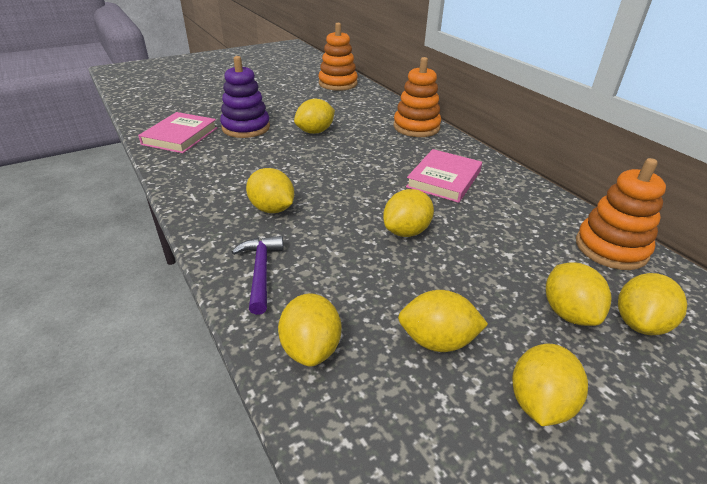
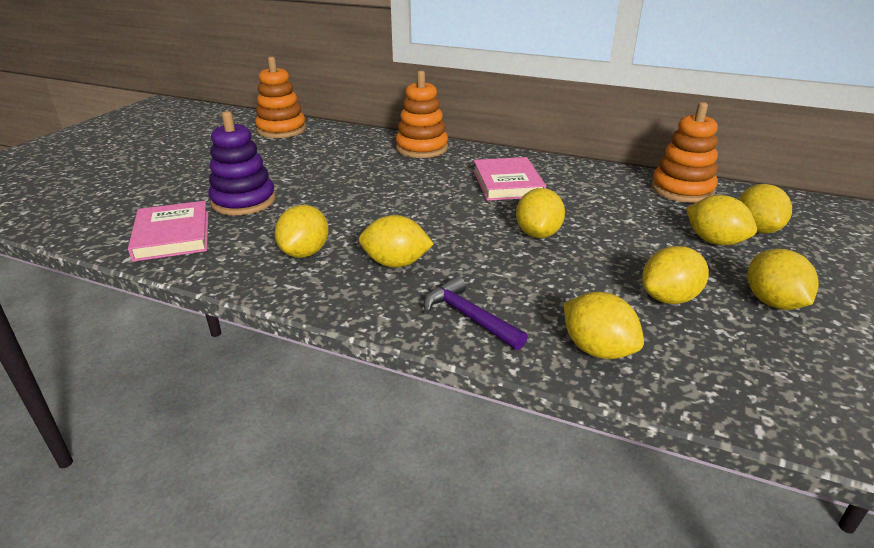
camera: 35 degrees left, 5 degrees down
yellow lemon [294,99,335,134] -> yellow lemon moved to [275,205,329,258]

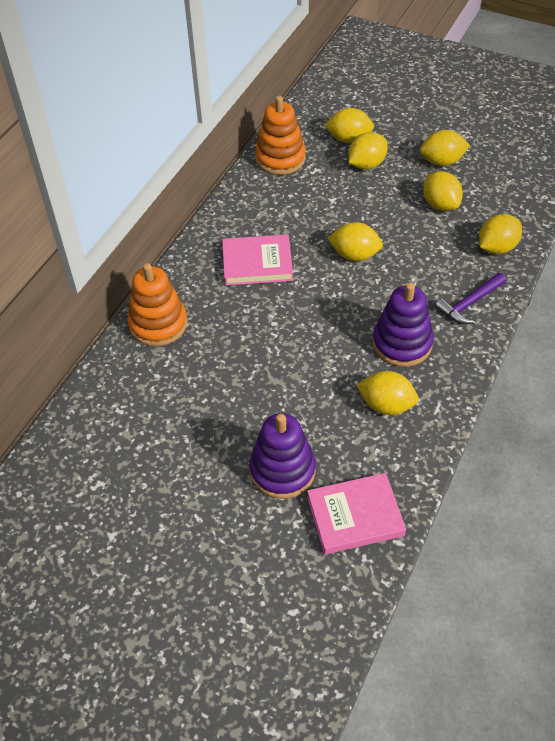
camera: 85 degrees left, 20 degrees up
orange stacking toy [255,57,306,138] -> none
yellow lemon [359,215,434,268] -> purple stacking toy [373,283,434,367]

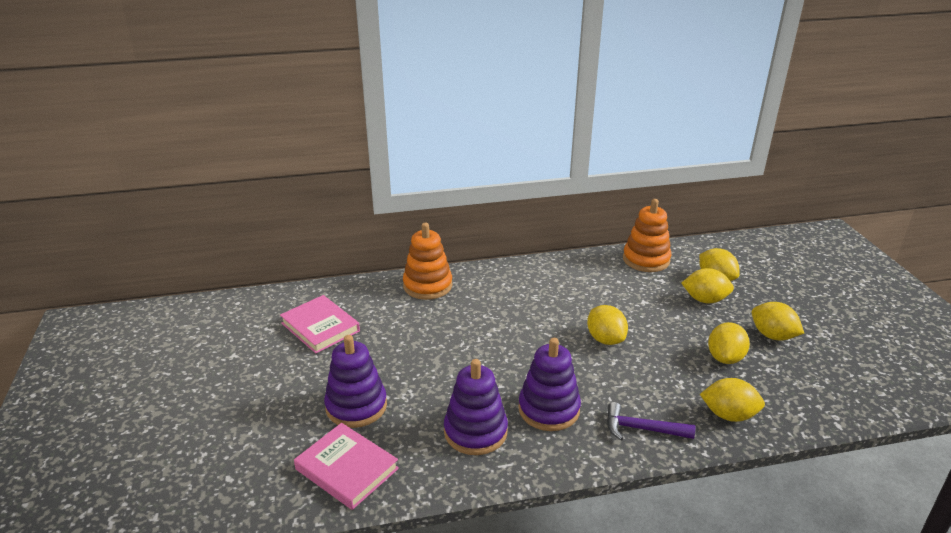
camera: 50 degrees right, 20 degrees down
pink book [222,234,293,286] -> pink book moved to [280,295,360,353]
yellow lemon [357,371,419,415] -> purple stacking toy [444,359,508,455]

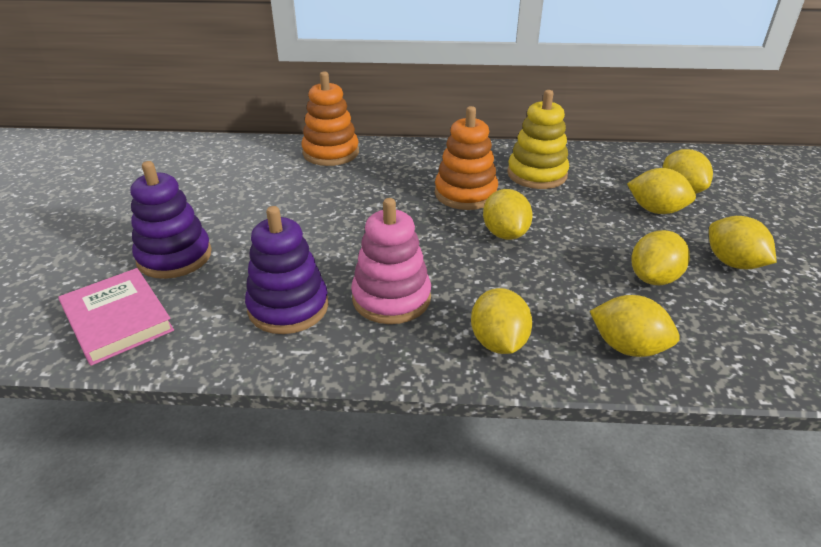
camera: 15 degrees right, 5 degrees up
pink book [280,295,360,353] -> none
purple stacking toy [518,338,581,431] -> pink stacking toy [351,198,431,324]
purple hammer [607,402,695,440] -> yellow lemon [471,288,532,354]
orange stacking toy [623,199,672,272] -> orange stacking toy moved to [435,106,498,210]
none -> yellow stacking toy [507,90,569,189]

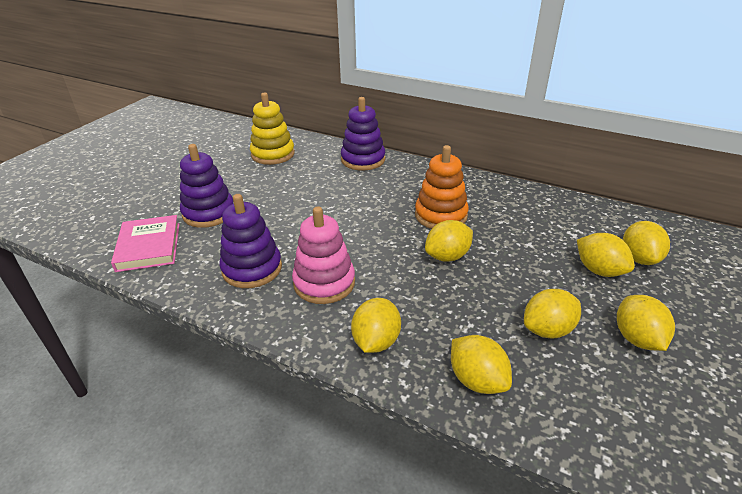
camera: 25 degrees right, 0 degrees up
orange stacking toy [301,71,359,166] -> purple stacking toy [341,97,385,171]
yellow lemon [483,189,533,240] -> yellow lemon turned 45 degrees clockwise [425,220,473,262]
yellow stacking toy [507,90,569,189] -> yellow stacking toy moved to [250,92,295,165]

